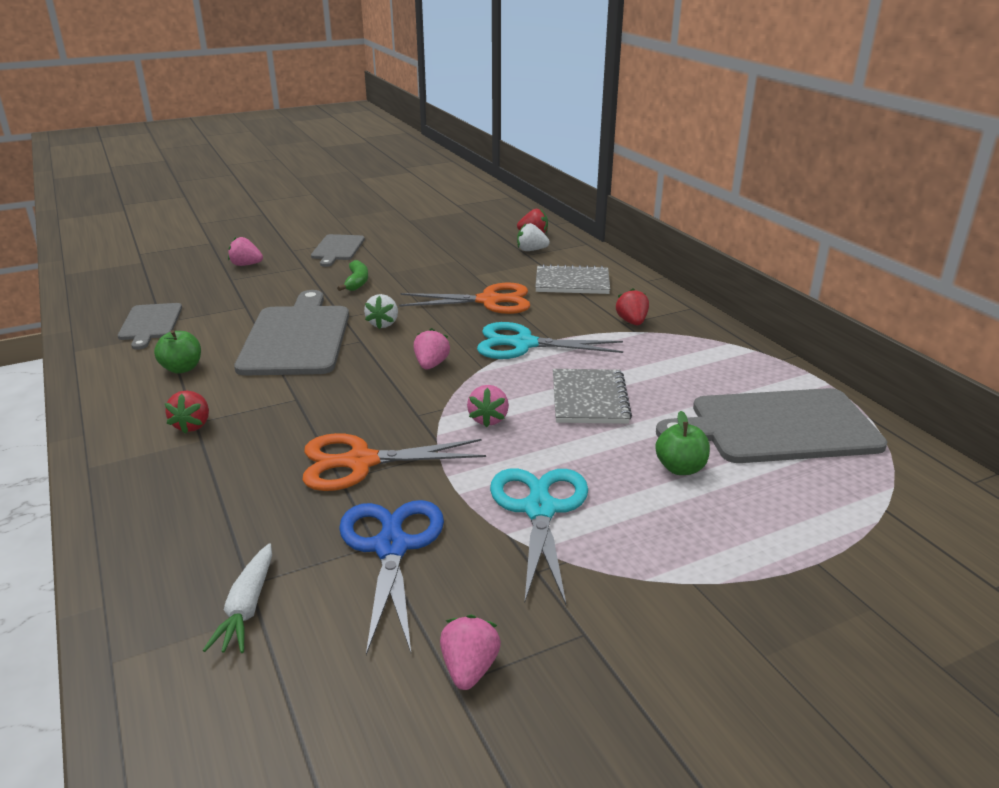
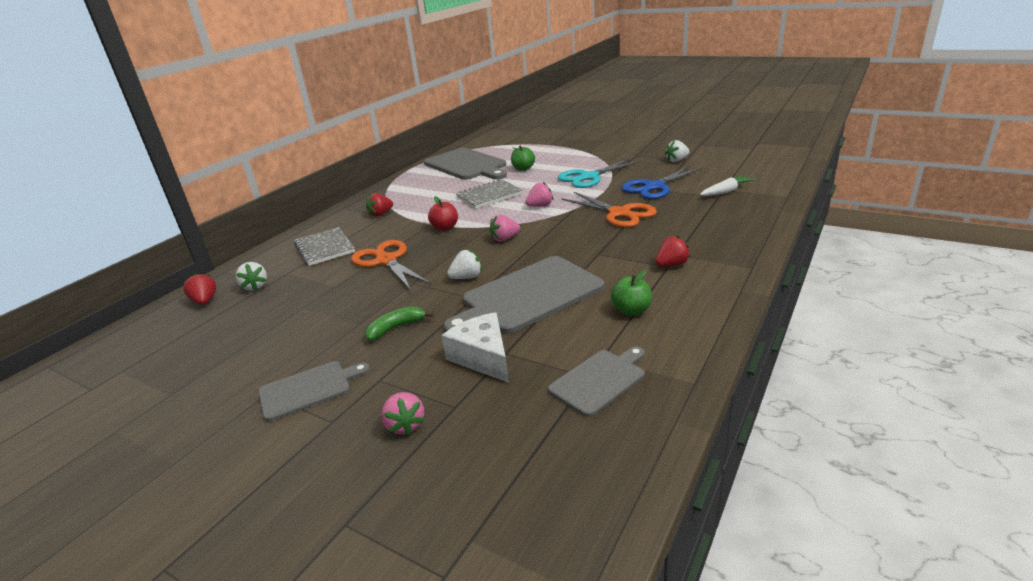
camera: 120 degrees left, 0 degrees up
pink strawberry [440,615,501,690] -> white strawberry [665,140,690,162]
turquoise scissors [477,322,623,359] -> red apple [428,196,458,231]
none -> white cheese [441,312,509,383]

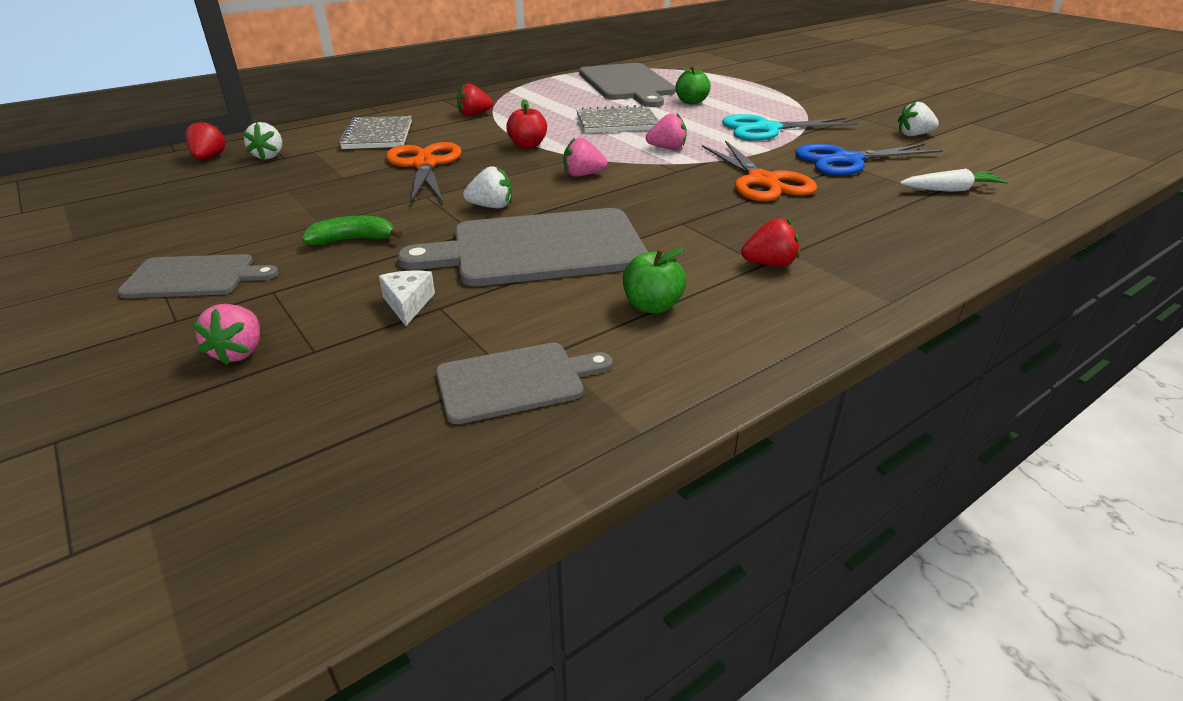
camera: 20 degrees right, 5 degrees up
white cheese [441,312,509,383] -> white cheese [379,271,435,326], size x0.58

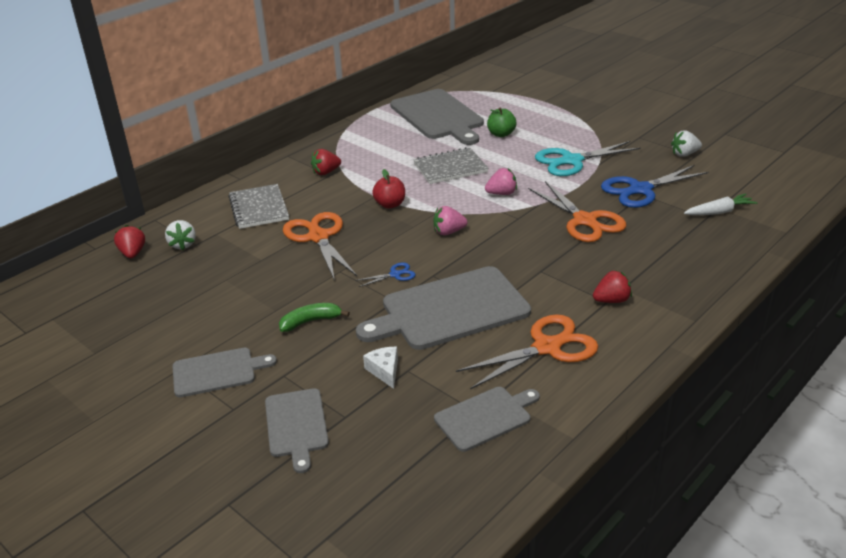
camera: 10 degrees left, 0 degrees up
pink strawberry [192,304,260,365] -> grey cutting board [265,388,329,473]
white strawberry [463,166,512,208] -> blue scissors [355,263,416,287]
green apple [623,247,686,313] -> orange scissors [456,314,598,390]

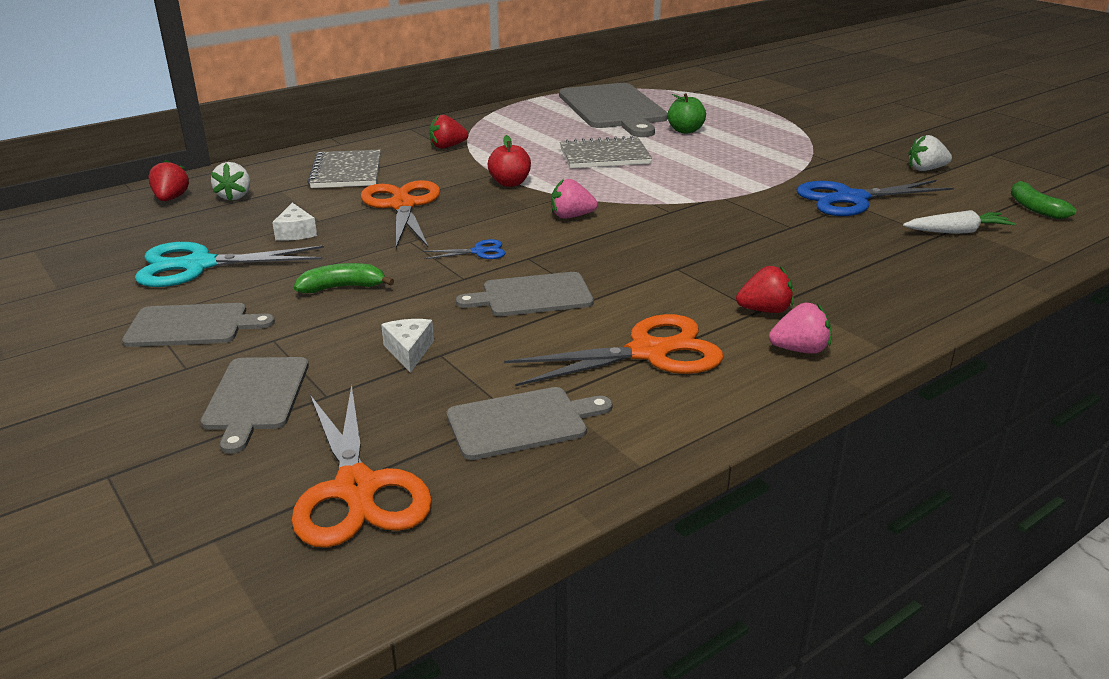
camera: 10 degrees right, 5 degrees down
grey cutting board [356,266,531,350] -> grey cutting board [456,272,594,316], size x0.55
pink strawberry [485,168,517,195] -> pink strawberry moved to [769,303,831,354]
orange scissors [528,181,626,242] -> orange scissors moved to [292,385,432,548]
turquoise scissors [535,141,641,176] -> turquoise scissors moved to [135,242,324,287]
none -> white cheese [272,203,317,241]
none -> green banana [1011,180,1076,219]

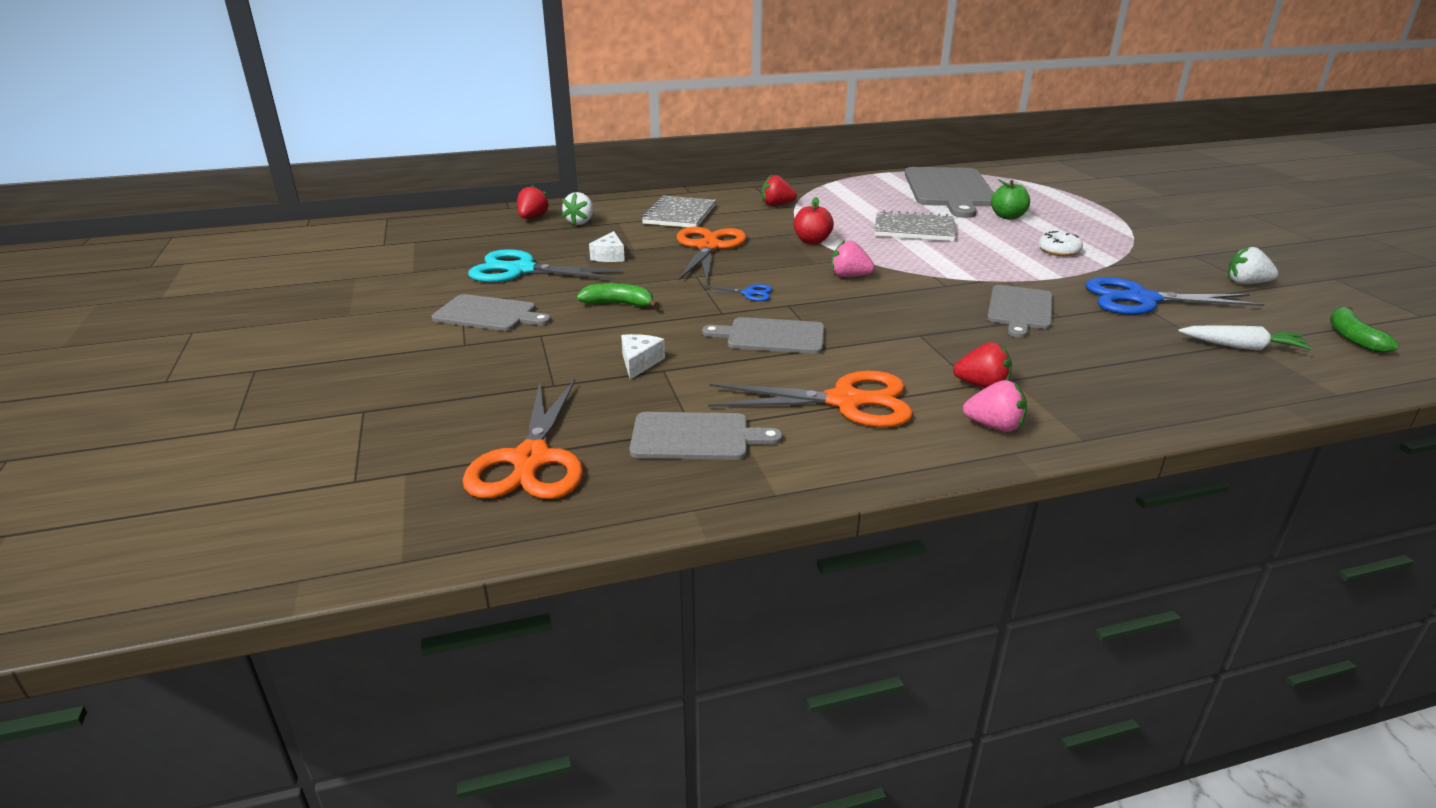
camera: 20 degrees right, 0 degrees up
grey cutting board [200,357,309,454] -> grey cutting board moved to [987,285,1053,338]
none -> white donut [1038,231,1083,256]

